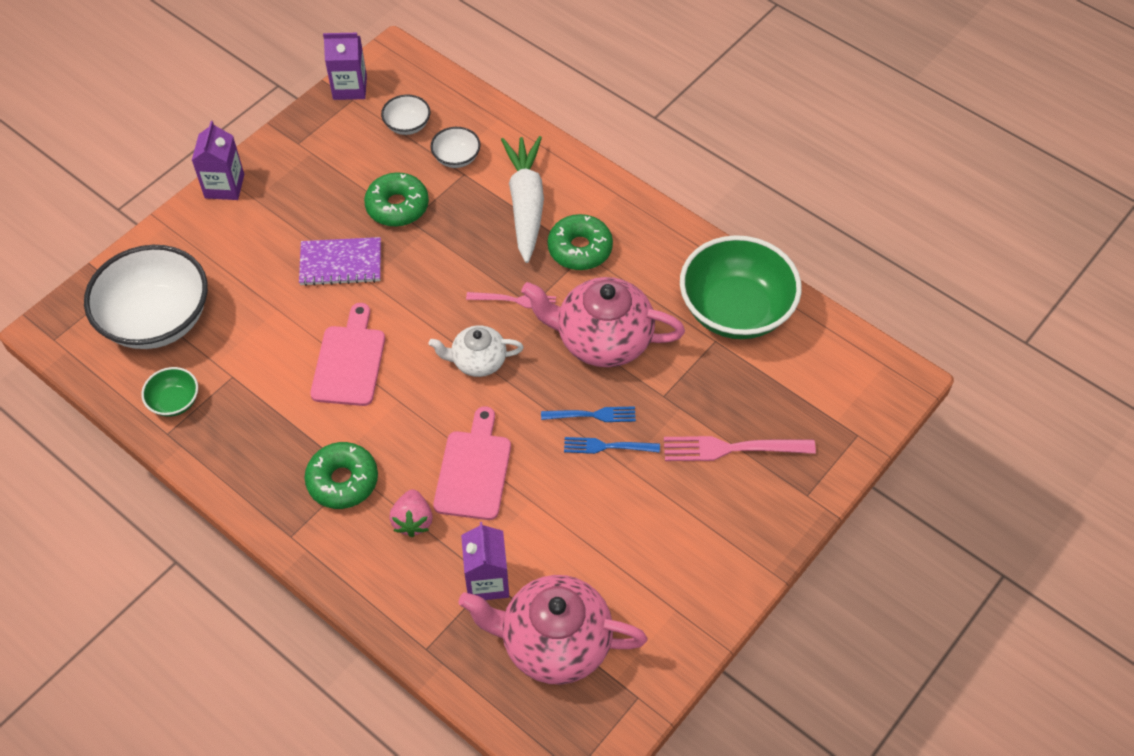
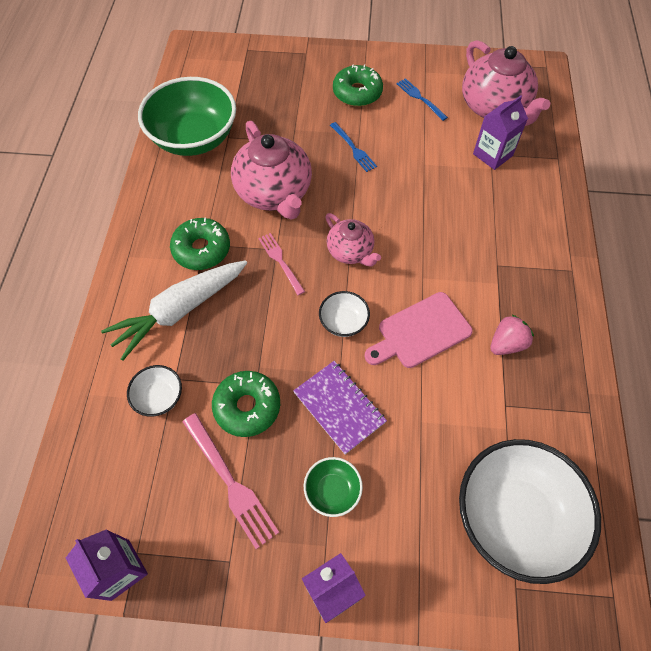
camera: 125 degrees left, 5 degrees up
green bowl [141,367,198,417] -> green bowl moved to [304,457,363,517]
green donut [304,442,378,509] -> green donut moved to [333,64,383,107]
white bowl [381,95,430,135] -> white bowl moved to [319,291,370,337]
pink strawberry [389,489,433,537] -> pink strawberry moved to [490,314,534,355]
white teapot [429,325,524,377] -> pink teapot [325,213,381,267]
pink cutting board [433,406,511,520] -> none
blue fork [541,406,636,422] -> blue fork moved to [396,78,448,121]
pink fork [664,436,816,461] -> pink fork moved to [183,413,279,549]

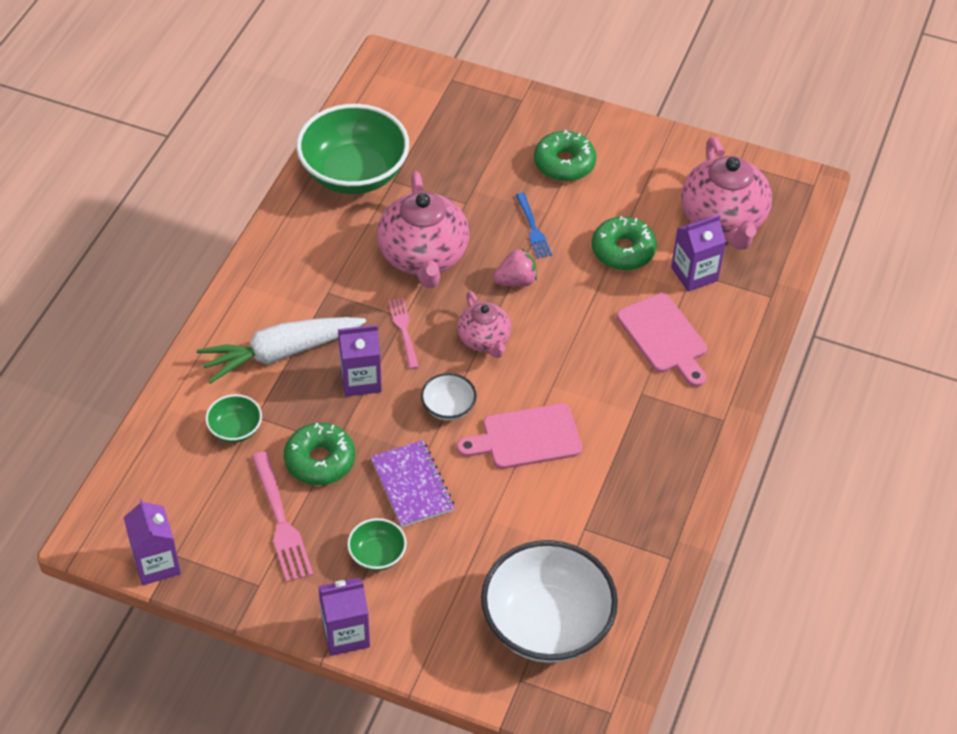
camera: 15 degrees right, 10 degrees down
white bowl [127,365,182,417] -> green bowl [205,394,262,443]
green donut [170,218,230,270] -> green donut moved to [592,216,657,270]
blue fork [396,78,448,121] -> none
pink strawberry [490,314,534,355] -> pink strawberry moved to [493,249,537,287]
none -> purple carton [338,325,382,397]
none -> pink cutting board [617,293,707,387]

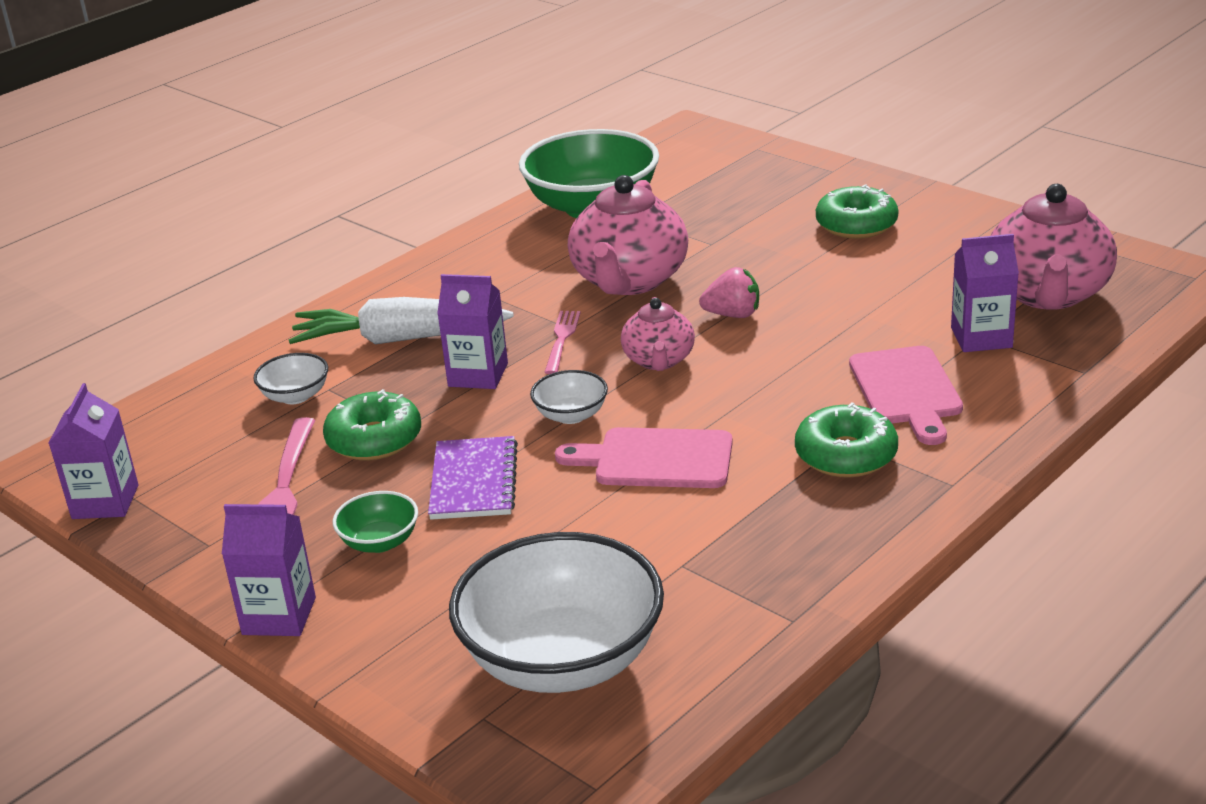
camera: 25 degrees right, 20 degrees down
green bowl [205,394,262,443] -> white bowl [253,353,328,404]
blue fork [516,193,552,258] -> none
green donut [592,216,657,270] -> green donut moved to [795,402,898,478]

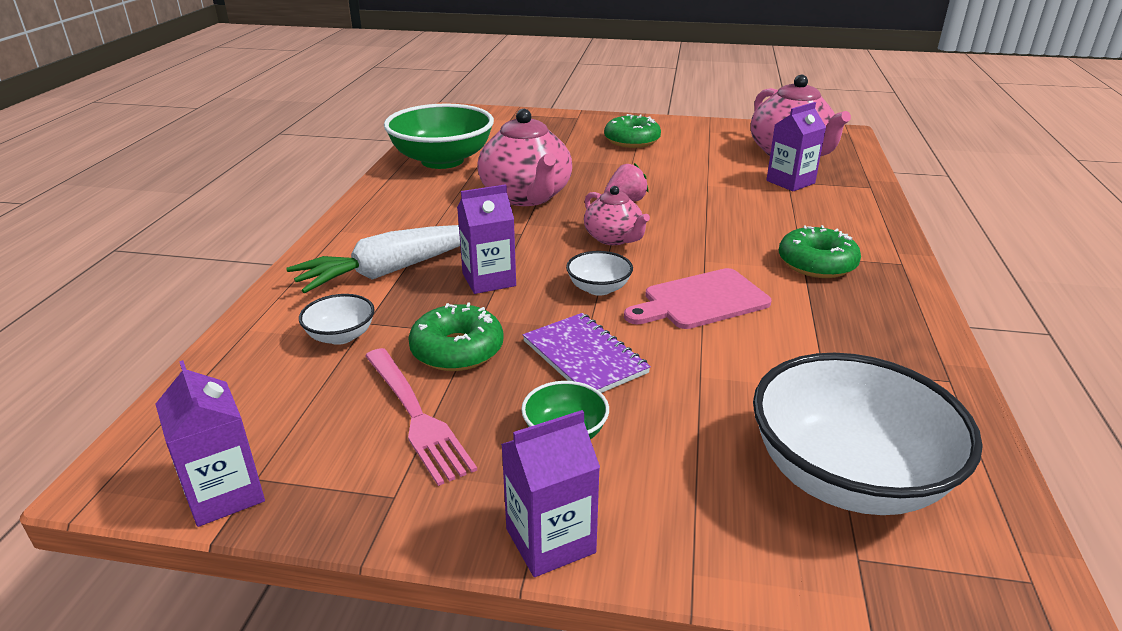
camera: 35 degrees left, 0 degrees up
pink fork [544,311,581,374] -> none
pink cutting board [849,346,963,445] -> none

